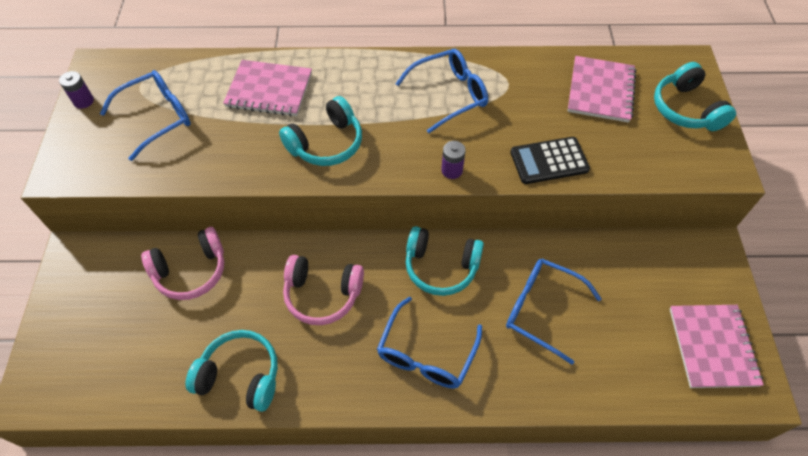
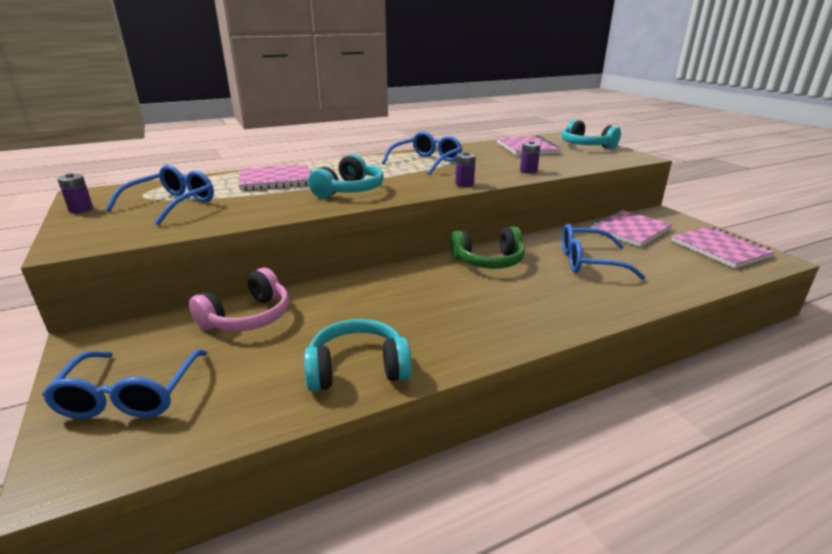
camera: 25 degrees left, 30 degrees down
pink headphones [283,255,364,325] -> none
blue glasses [377,297,482,389] -> blue glasses moved to [42,350,207,419]
turquoise headphones [406,226,484,296] -> green headphones [450,226,525,269]
black calculator [510,137,590,184] -> purple battery [520,141,541,174]
none -> pink notebook [590,210,672,247]

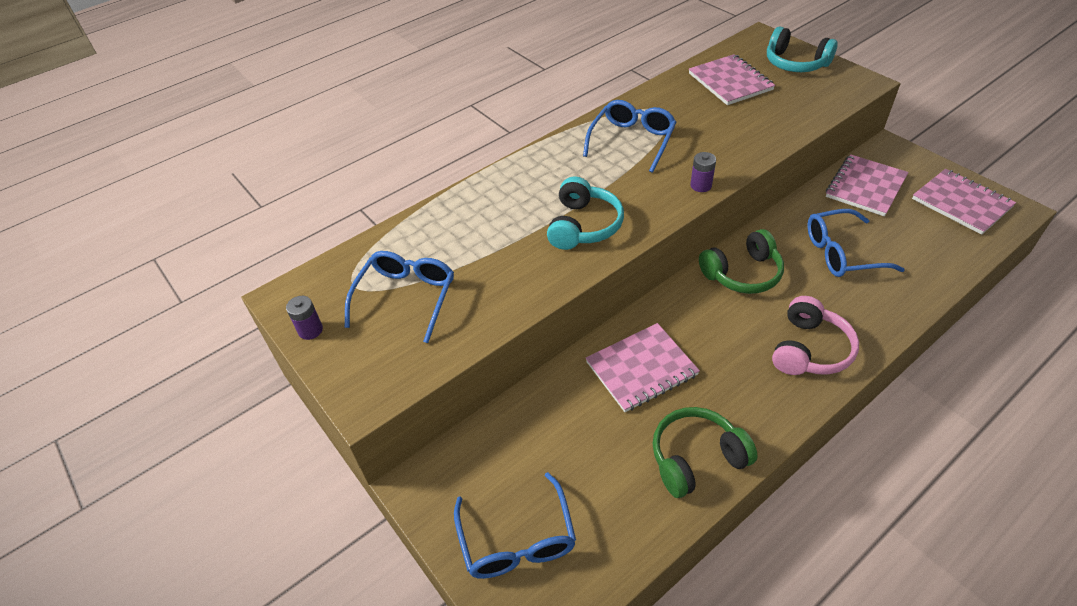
camera: 10 degrees left, 20 degrees up
pink headphones [189,268,289,331] -> pink headphones moved to [772,296,859,375]
pink notebook [238,164,310,191] -> pink notebook moved to [586,323,700,412]
turquoise headphones [304,319,412,391] -> green headphones [652,407,758,498]
purple battery [520,141,541,174] -> none

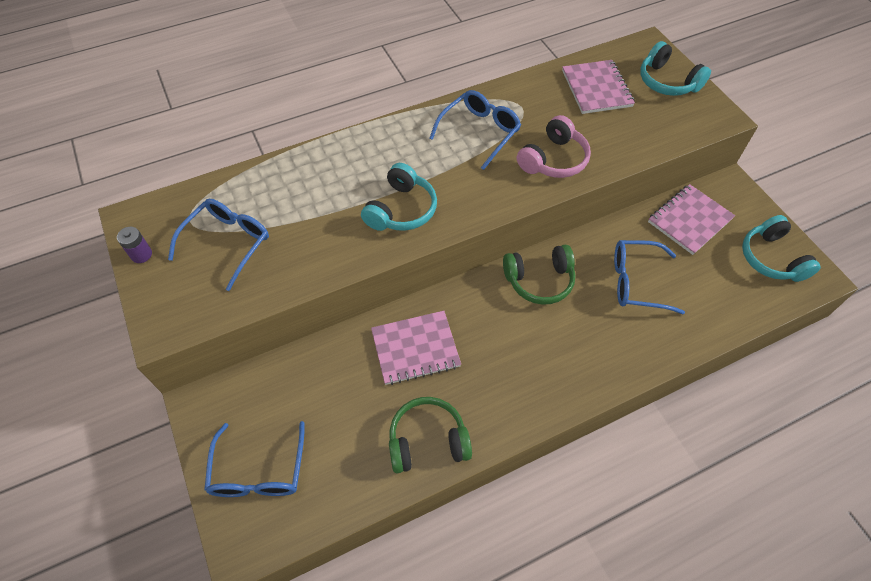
camera: 10 degrees right, 10 degrees up
purple battery [690,152,716,192] -> none
pink headphones [772,296,859,375] -> pink headphones moved to [517,115,591,178]
pink notebook [912,169,1016,235] -> turquoise headphones [742,215,821,282]

